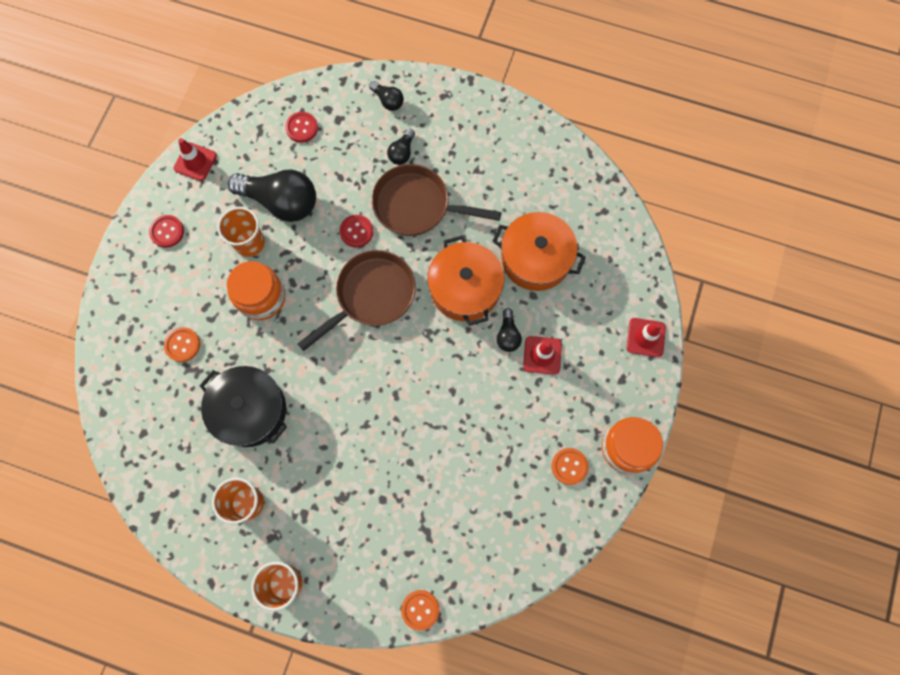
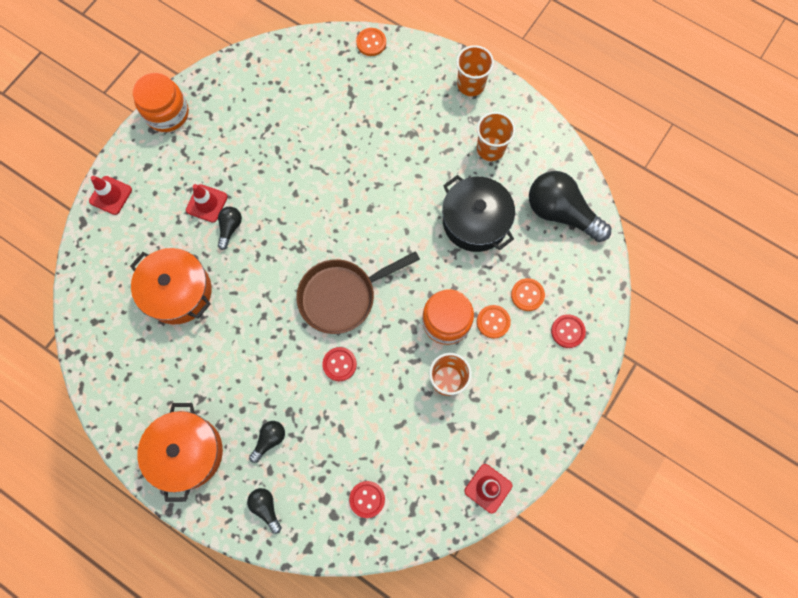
camera: 165 degrees left, 0 degrees up
red button [149,215,184,248] -> red button moved to [551,314,586,348]
black light bulb [228,170,316,222] -> black light bulb moved to [529,171,611,242]
brown pan [372,164,502,236] -> none
orange pot [427,236,504,326] -> orange pot moved to [137,403,223,502]
orange button [552,448,588,485] -> orange button moved to [477,305,511,339]

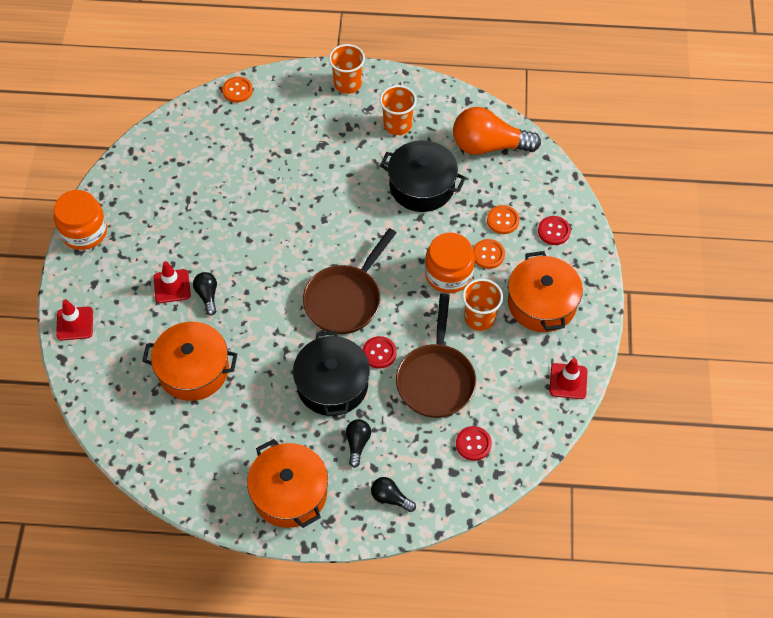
camera: 30 degrees left, 15 degrees down
black light bulb [529,171,611,242] -> orange light bulb [453,107,541,155]
none -> black pot [293,330,370,416]
none -> brown pan [396,293,476,418]
none -> orange pot [508,251,583,332]

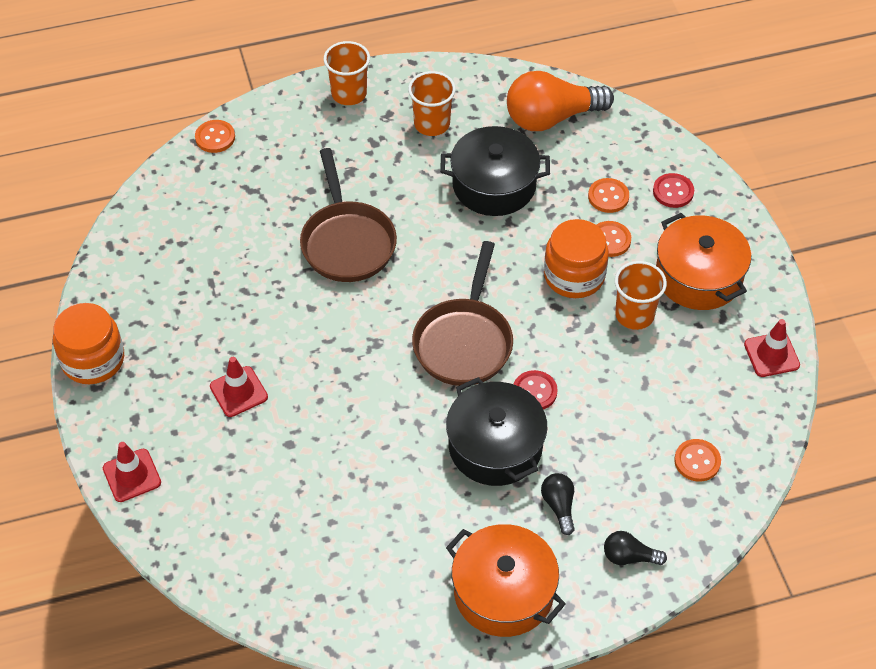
camera: 20 degrees left, 5 degrees down
orange pot [142,322,237,401] -> none
black light bulb [193,272,217,315] -> none
brown pan [396,293,476,418] -> brown pan moved to [300,148,397,282]
red button [456,426,492,461] -> orange button [674,439,721,482]

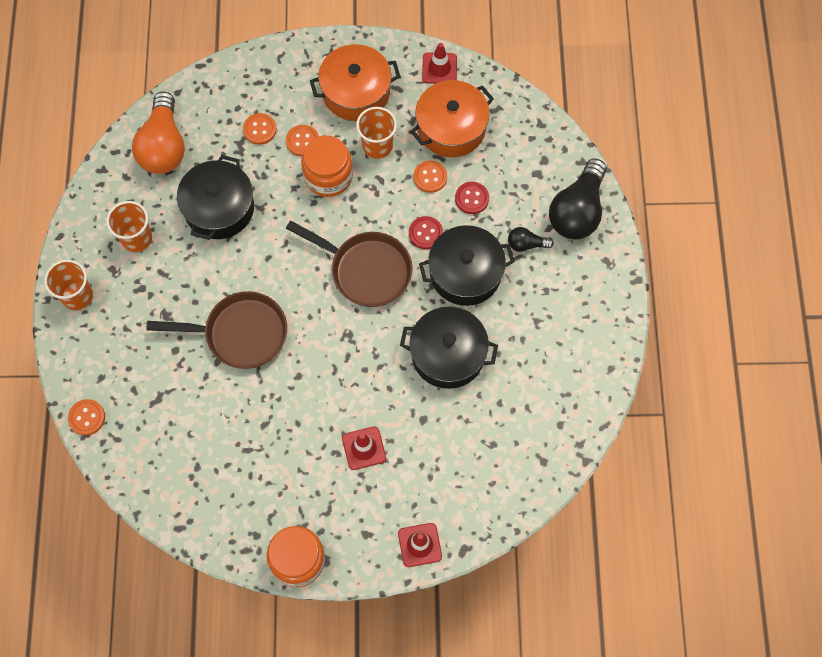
camera: 75 degrees left, 15 degrees up
orange pot [446,524,565,637] -> orange pot moved to [410,80,494,157]
black light bulb [604,531,667,565] -> black light bulb [549,158,607,240], size x2.12
red button [653,173,694,208] -> red button moved to [455,182,489,214]
orange button [674,439,721,482] -> orange button moved to [414,160,447,193]
none -> black pot [400,307,498,389]

